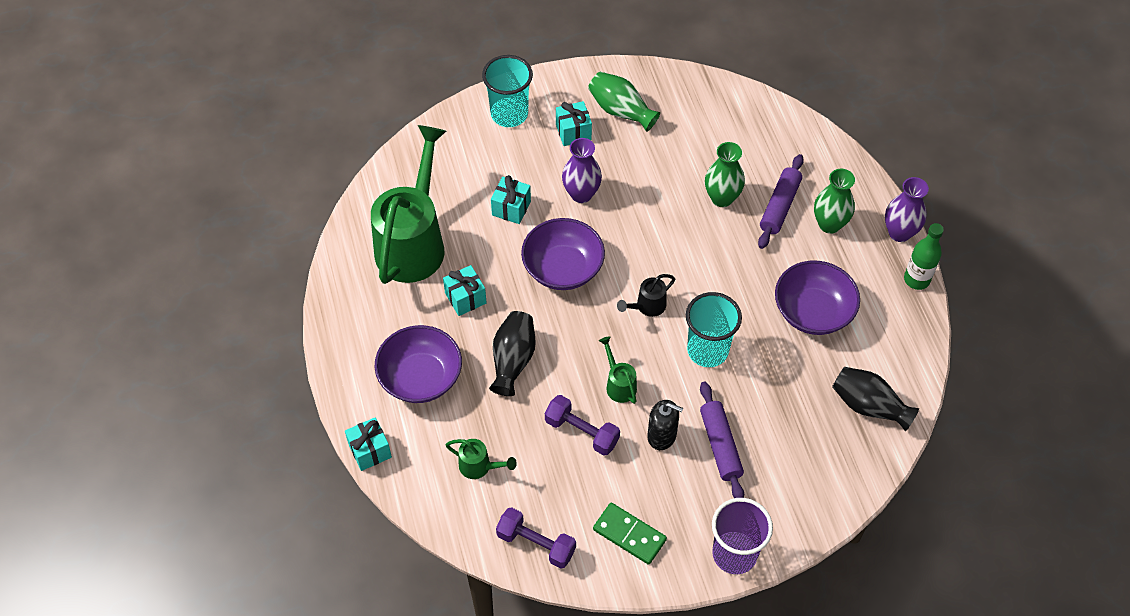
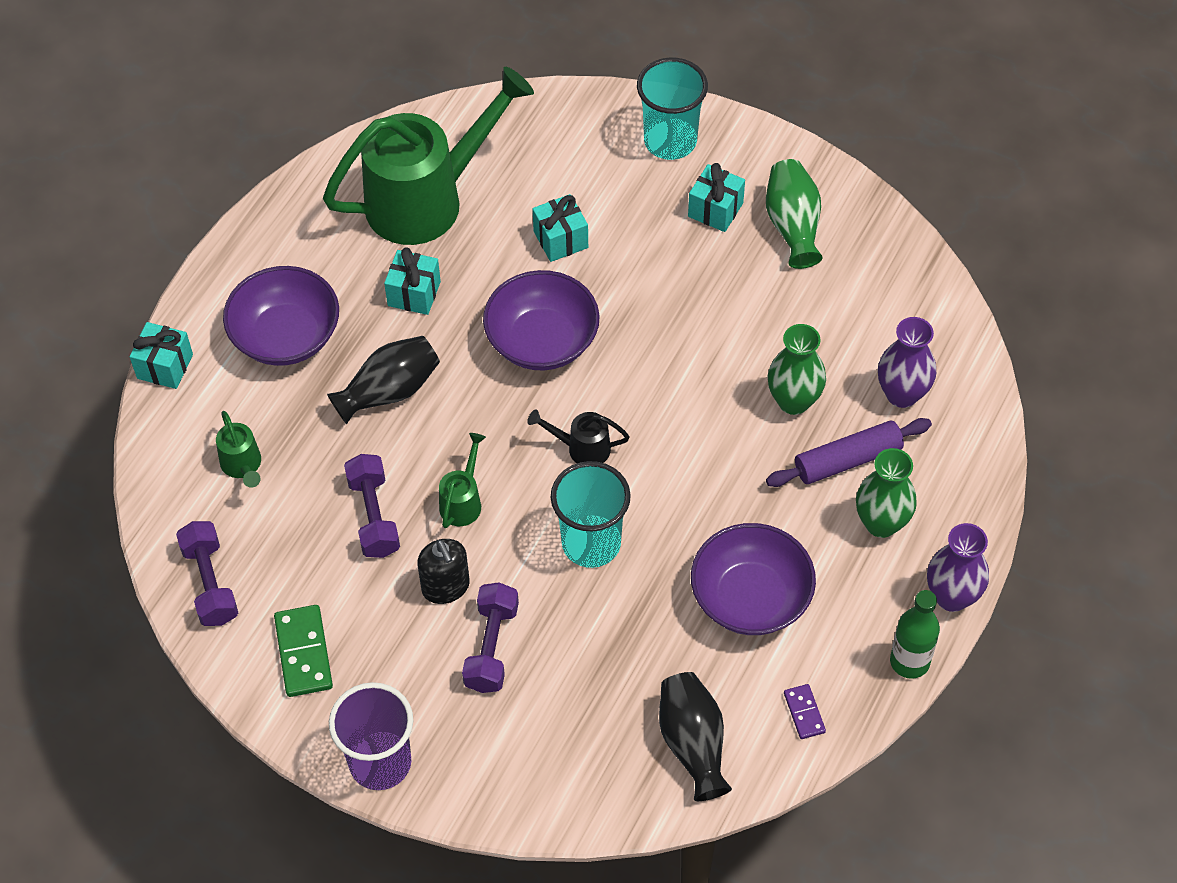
camera: 45 degrees right, 0 degrees up
purple vase [562,138,602,203] -> purple vase moved to [878,317,936,408]
purple rolling pin [700,381,744,498] -> purple dumbbell [462,582,519,693]
none -> purple domino [784,684,826,739]

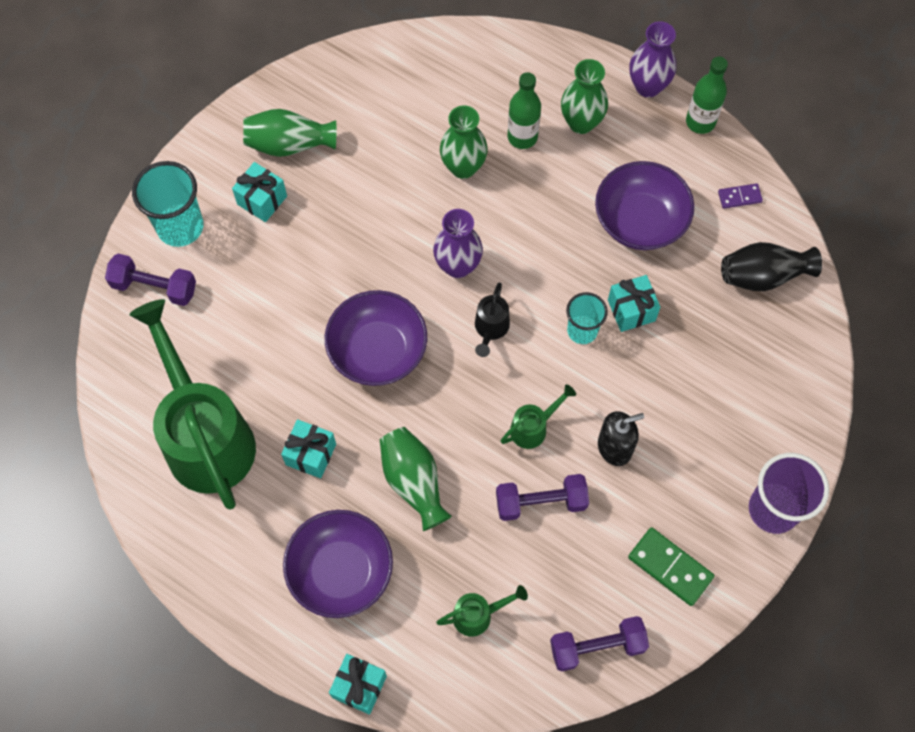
camera: 85 degrees left, 10 degrees up
green domino [274,605,333,697] -> green domino turned 45 degrees clockwise [628,527,715,606]
black vase [327,336,440,424] -> green vase [380,427,452,531]
green watering can [439,433,486,528] -> green watering can turned 120 degrees clockwise [501,384,576,449]
purple dumbbell [462,582,519,693] -> purple dumbbell moved to [105,254,196,306]
turquoise gift [532,194,588,262] -> turquoise gift moved to [608,275,660,332]
turquoise cup [551,461,631,568] -> turquoise cup [566,292,608,344], size x0.63
purple rolling pin [766,418,932,487] -> green bottle [508,72,541,149]
purple vase [878,317,936,408] -> purple vase moved to [433,209,483,278]

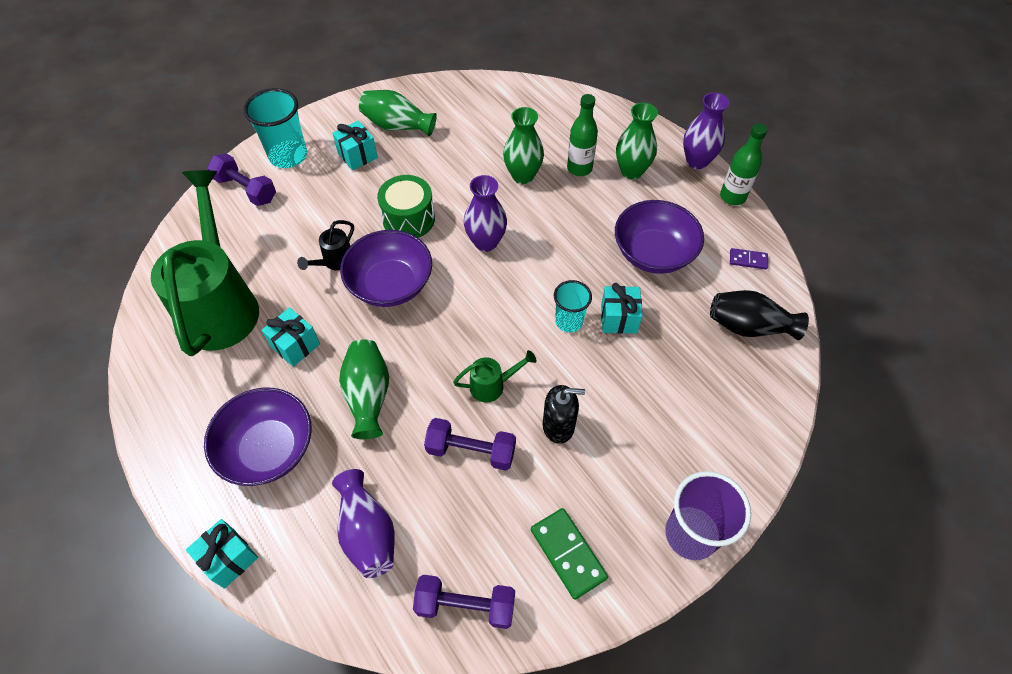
camera: 20 degrees right, 10 degrees down
green watering can [436,585,528,637] -> purple vase [332,469,395,578]
black watering can [475,283,510,357] -> black watering can moved to [297,220,354,271]
none -> green drum [377,175,435,238]

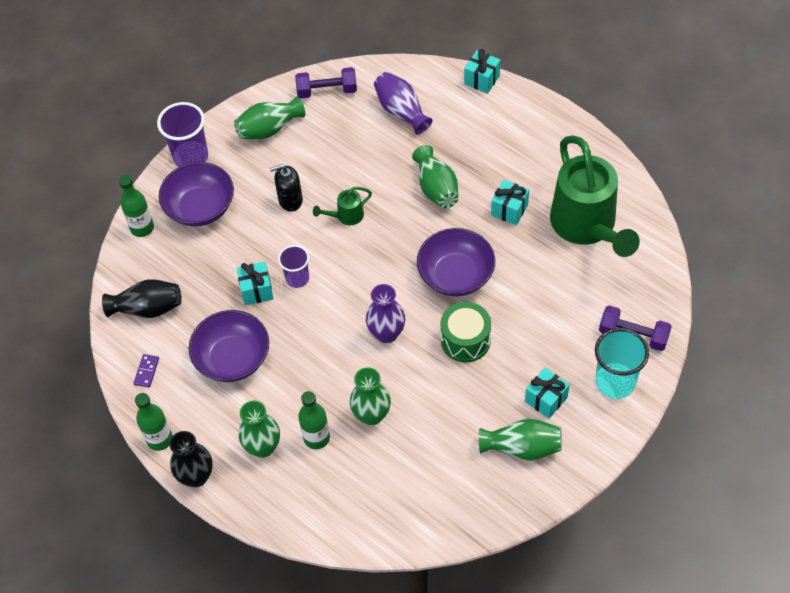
camera: 170 degrees right, 0 degrees up
purple bowl [204,387,312,486] -> purple bowl moved to [159,162,234,226]
black watering can [297,220,354,271] -> none
purple dumbbell [424,418,516,471] -> none
green domino [531,508,608,600] -> green vase [234,96,305,139]
turquoise cup [554,280,592,333] -> purple cup [278,245,309,288]
purple vase [683,92,729,169] -> black vase [169,431,213,487]
purple domino [730,248,768,269] -> purple domino turned 75 degrees counterclockwise [134,354,159,387]
none -> green bottle [119,175,154,237]

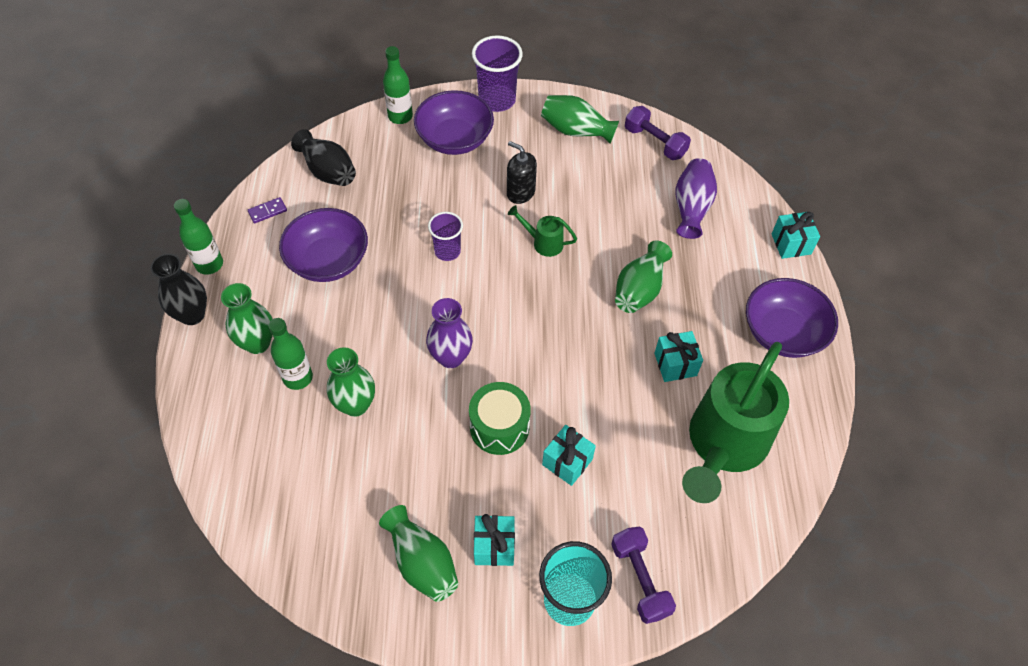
camera: 45 degrees right, 0 degrees up
turquoise gift [237,262,273,305] -> turquoise gift moved to [542,425,596,486]
purple bowl [417,228,495,297] -> purple bowl moved to [746,278,838,358]

